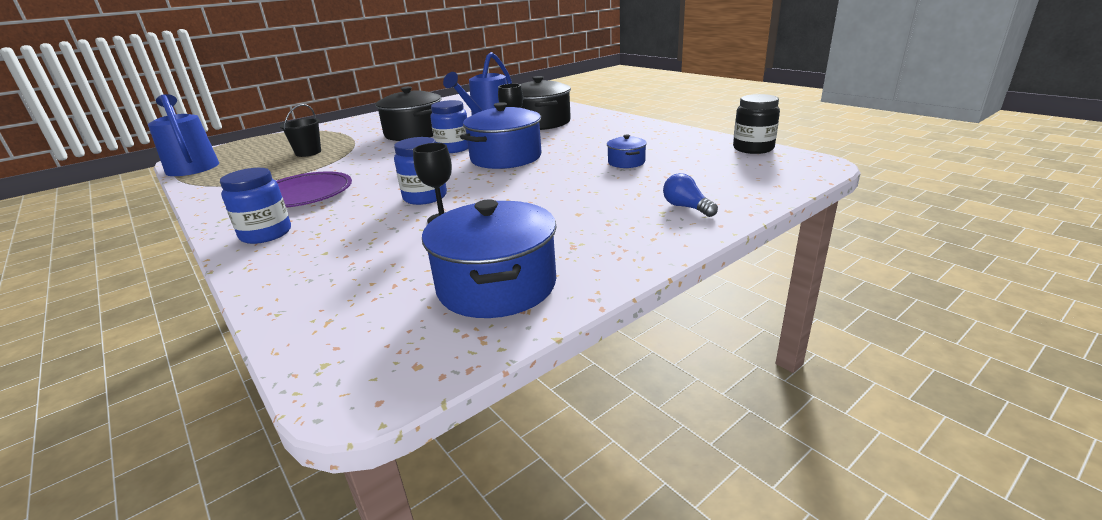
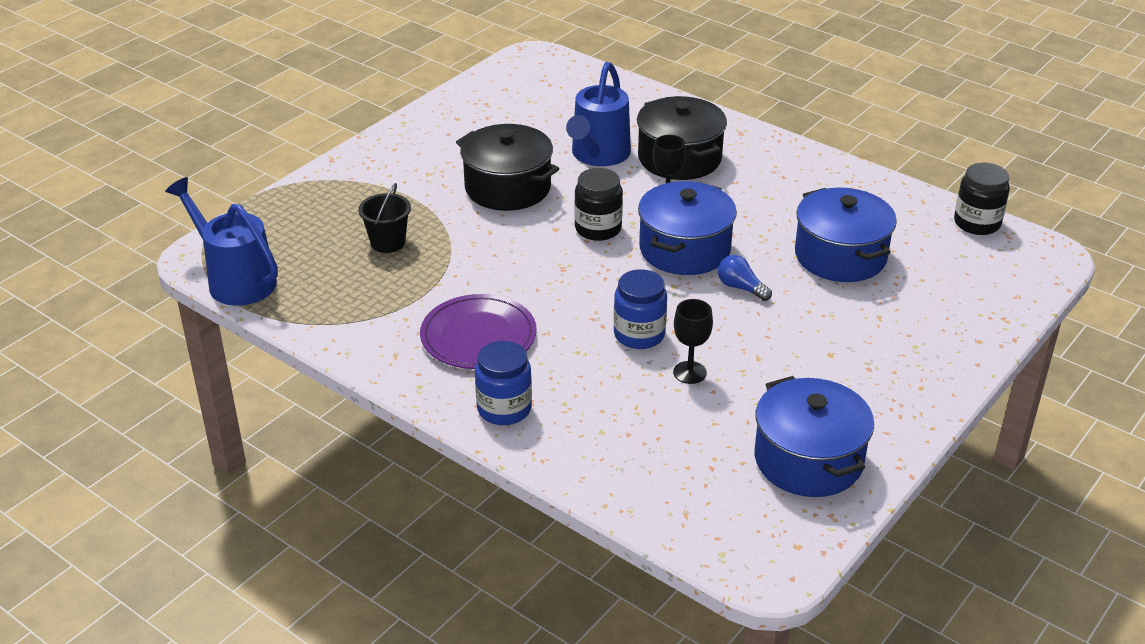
camera: 15 degrees left, 10 degrees up
blue jar [430,100,468,153] -> black jar [574,168,623,241]
blue pot [607,135,647,168] -> blue pot [795,188,897,282], size x2.07
blue light bulb [663,173,718,217] -> blue light bulb moved to [718,255,772,301]

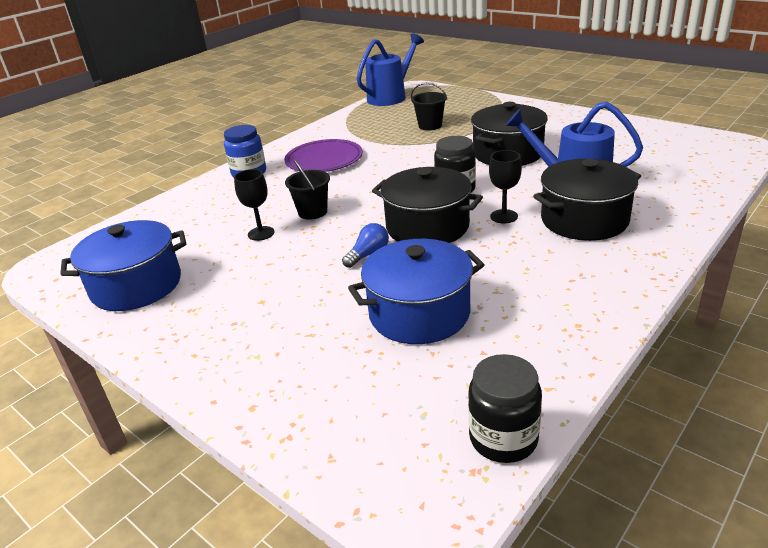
camera: 95 degrees right, 5 degrees down
blue jar [614,269,667,349] -> black bucket [285,159,330,220]
blue pot [638,181,737,275] -> black pot [372,167,483,243]

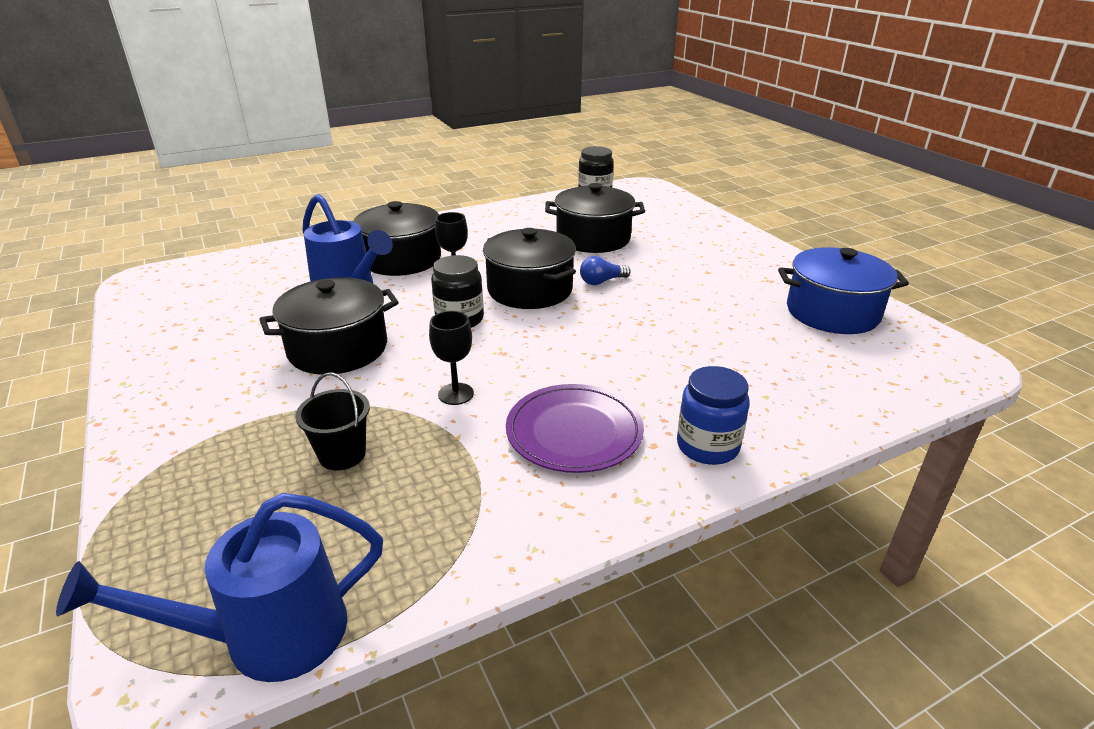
camera: 160 degrees left, 0 degrees up
black goblet [234,169,275,241] -> black goblet moved to [429,311,474,405]
black bucket [285,159,330,220] -> none
blue pot [348,239,485,344] -> black pot [545,183,645,253]

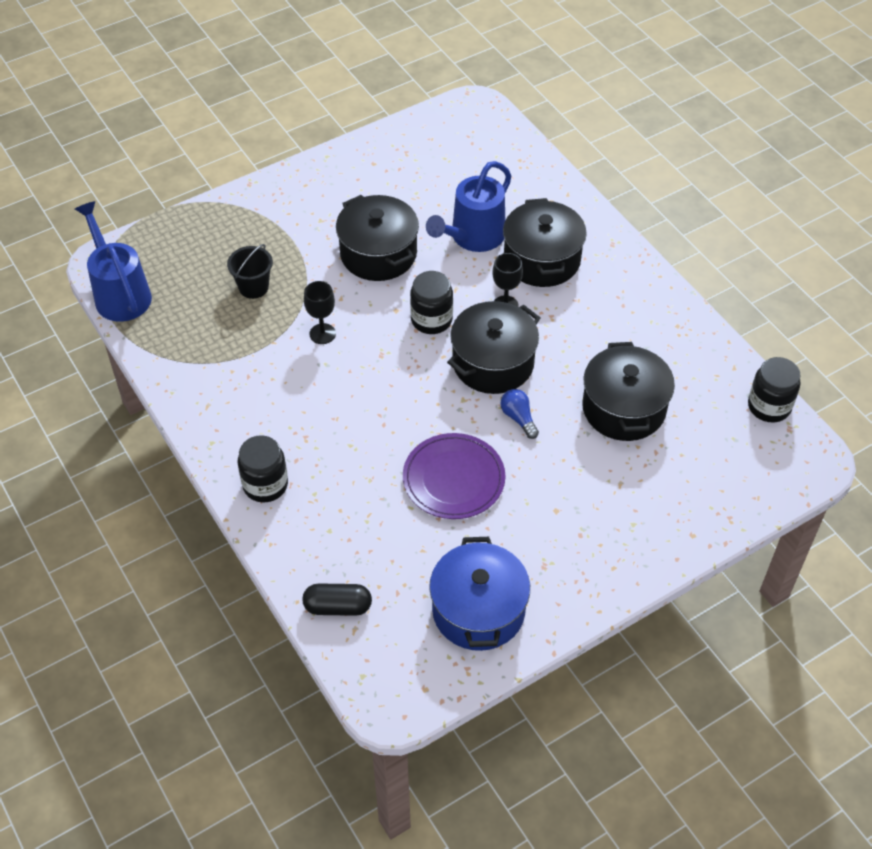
camera: 85 degrees right, 20 degrees up
purple plate [506,384,644,473] -> purple plate moved to [403,433,505,519]
blue jar [677,366,750,465] -> black jar [238,435,288,502]
none -> black capsule [302,583,372,616]

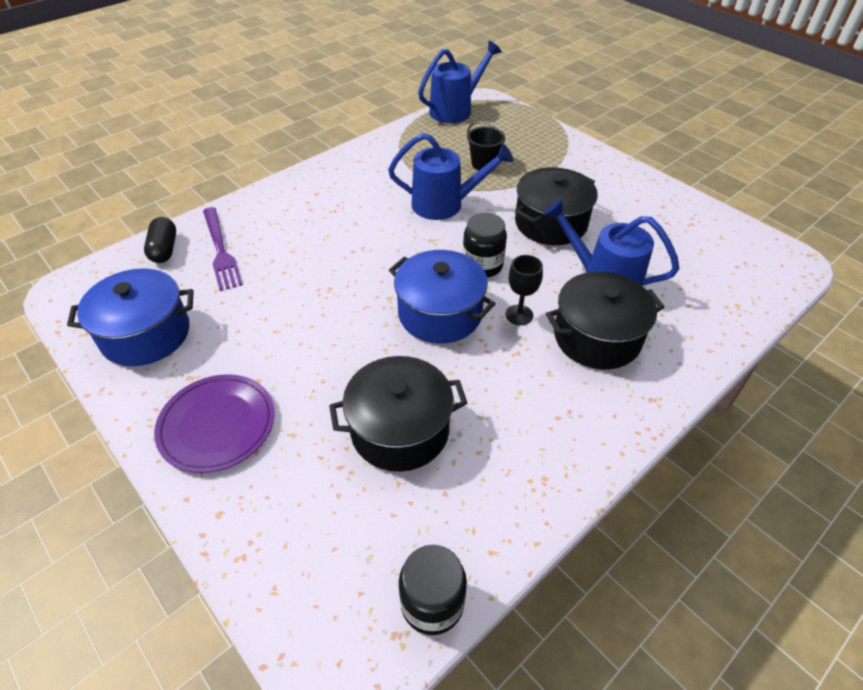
camera: 80 degrees right, 5 degrees down
black jar [238,435,288,502] -> none
black goblet [304,281,336,344] -> blue watering can [388,133,514,220]
purple plate [403,433,505,519] -> purple plate moved to [154,374,275,473]
black pot [447,301,540,394] -> blue pot [389,250,495,344]
blue light bulb [500,389,539,439] -> none
none -> purple fork [203,207,243,291]

